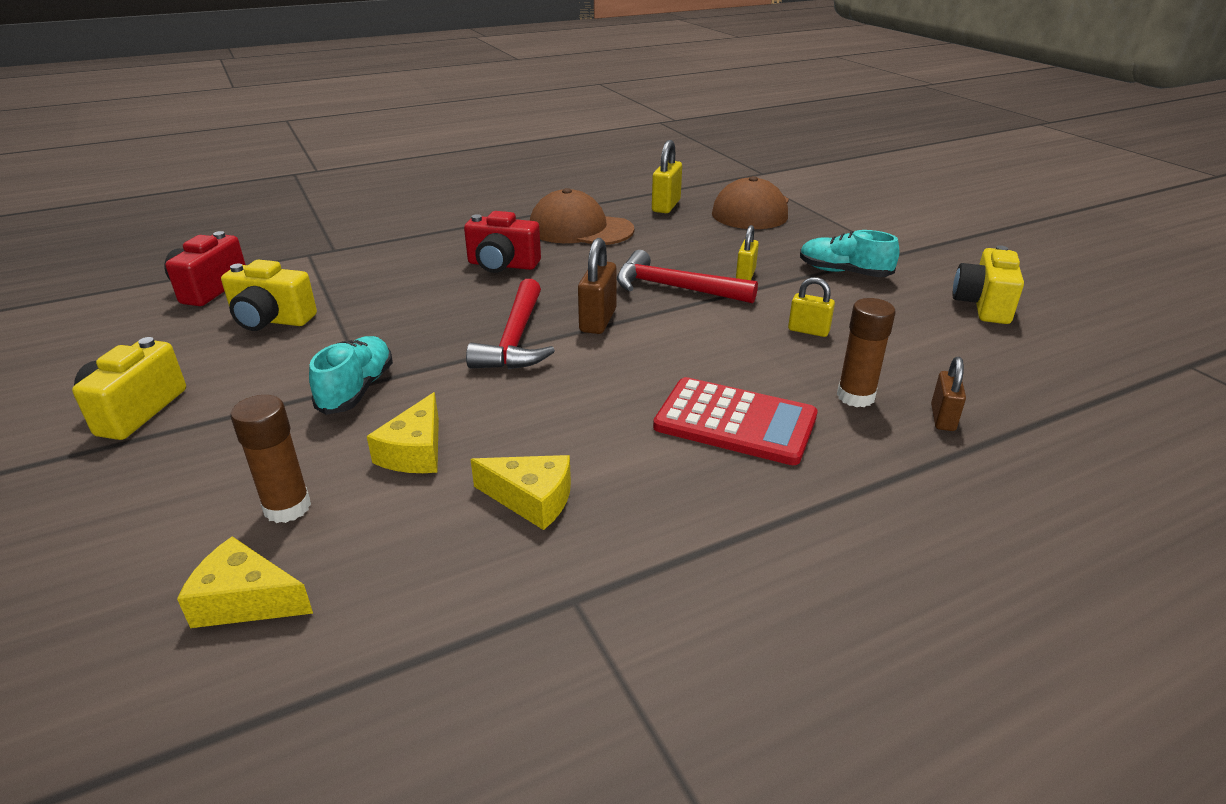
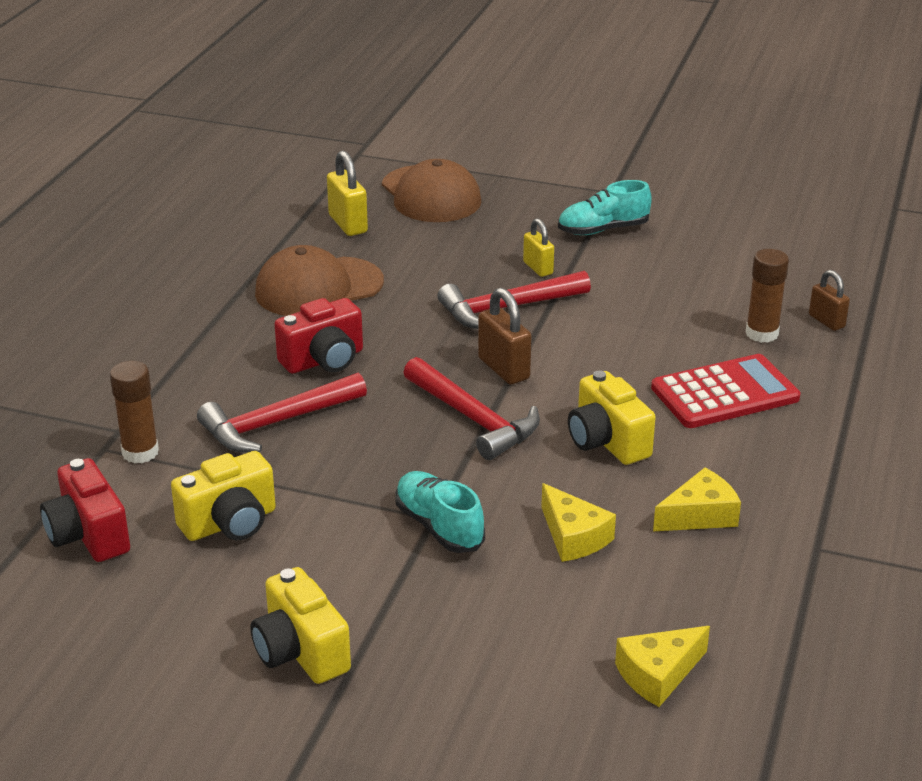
camera: 45 degrees left, 0 degrees up
brown glue stick [230,395,311,523] -> brown glue stick moved to [110,361,159,463]
yellow padlock [788,277,835,337] -> none
yellow camera [952,245,1024,324] -> yellow camera moved to [568,371,656,465]
none -> red hammer [197,372,367,452]

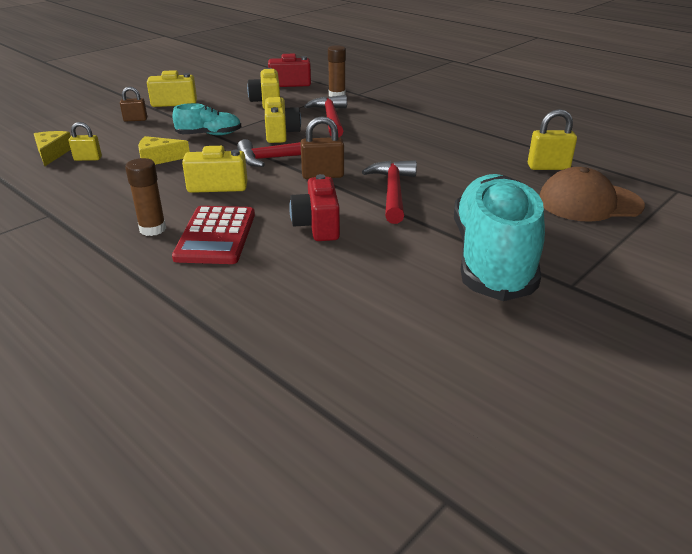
camera: 115 degrees right, 0 degrees up
brown cap [255,245,384,316] -> none
red camera [274,298,363,374] -> red camera moved to [289,174,340,241]
yellow padlock [523,218,554,277] -> yellow padlock moved to [69,122,102,161]
turquoise shoe [558,180,652,235] -> turquoise shoe [454,174,545,301], size x2.10
yellow cheese [653,468,741,531] -> none
brown glue stick [746,249,789,343] -> brown glue stick moved to [125,158,166,236]
brown padlock [809,270,850,331] -> brown padlock moved to [120,87,147,122]
none -> yellow camera [265,97,301,143]

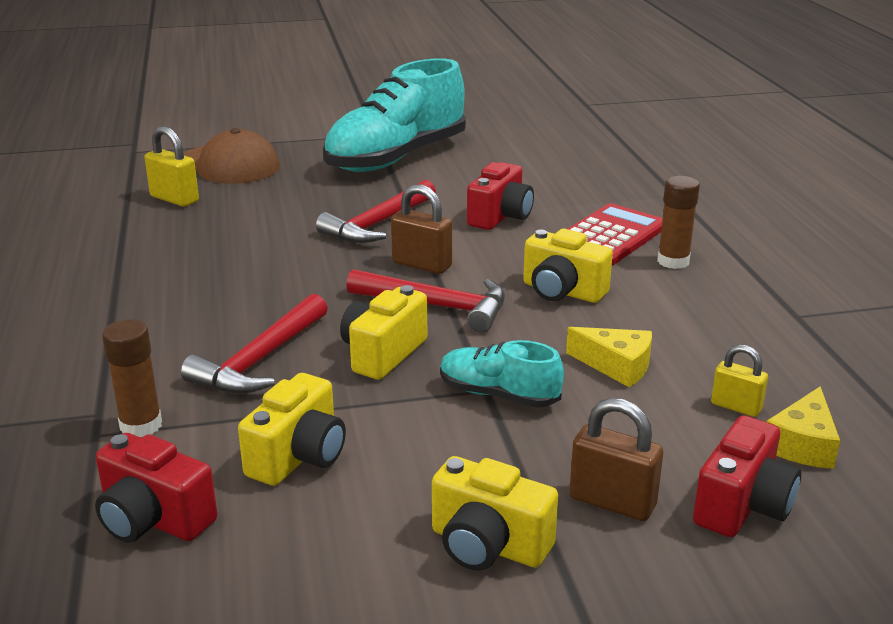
camera: 145 degrees left, 5 degrees down
brown padlock [120,87,147,122] -> brown padlock [569,398,663,521], size x1.51
none -> red camera [693,415,801,537]

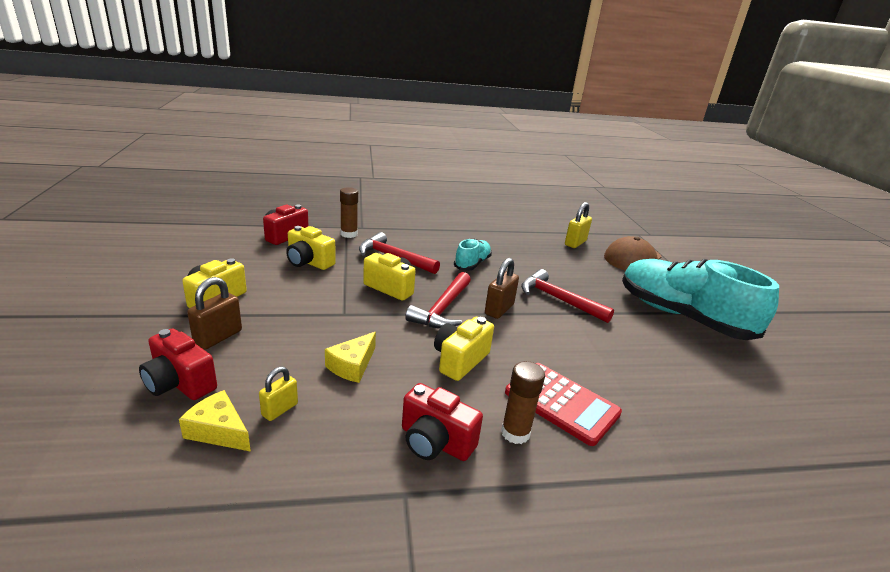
camera: 90 degrees right, 0 degrees up
turquoise shoe [440,340,564,408] -> turquoise shoe moved to [454,239,492,271]
red camera [467,162,534,230] -> red camera moved to [402,383,483,461]

